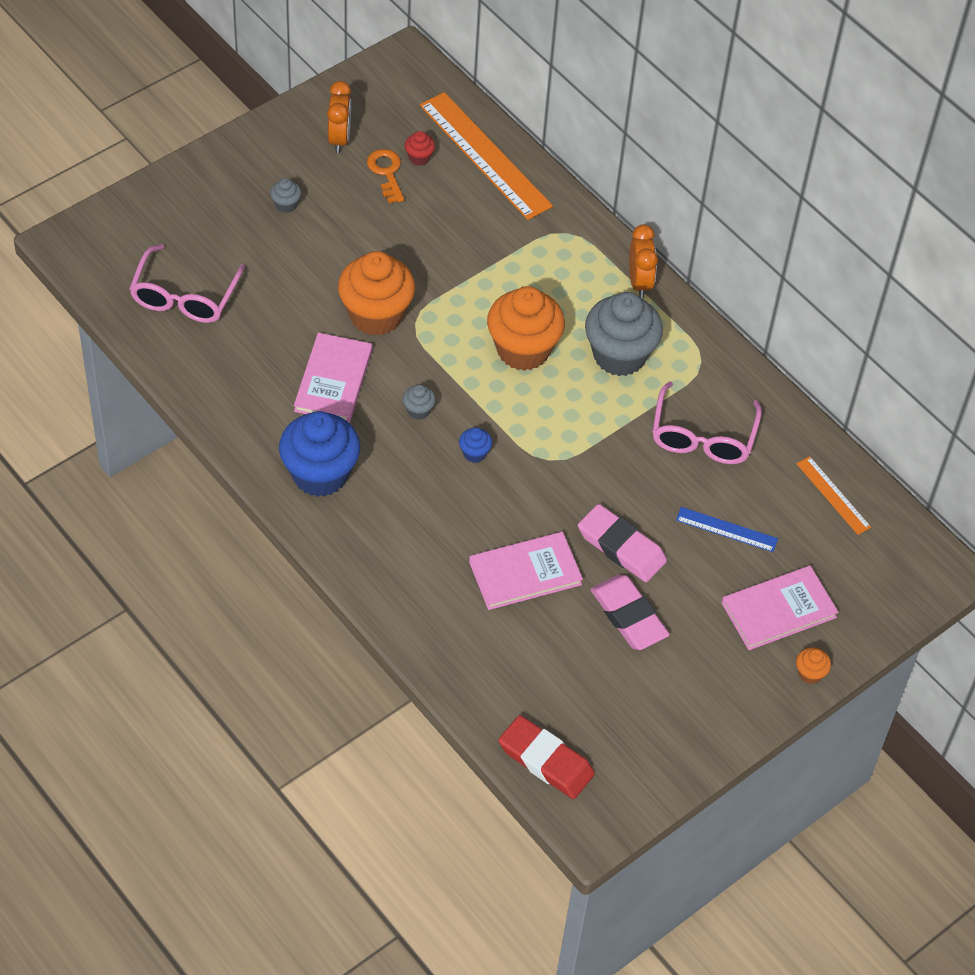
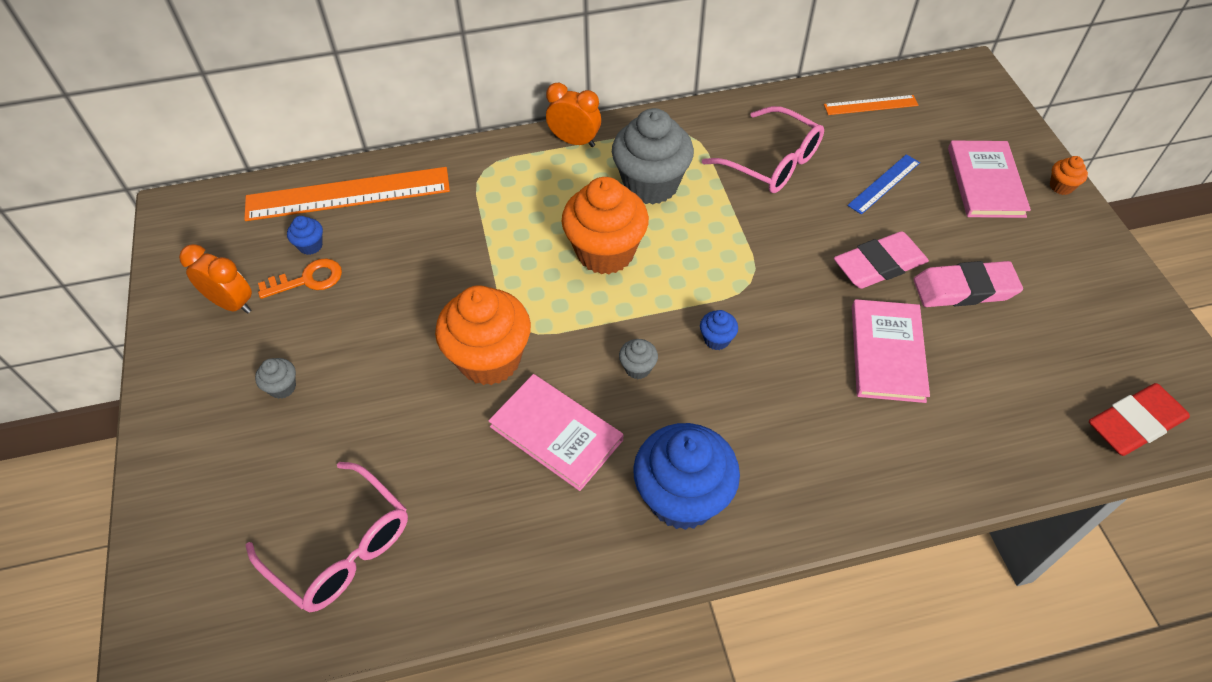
camera: 60 degrees left, 0 degrees up
orange key [367,149,404,203] -> orange key turned 150 degrees clockwise [258,258,342,299]
red cupcake [405,131,435,166] -> blue cupcake [287,216,323,255]

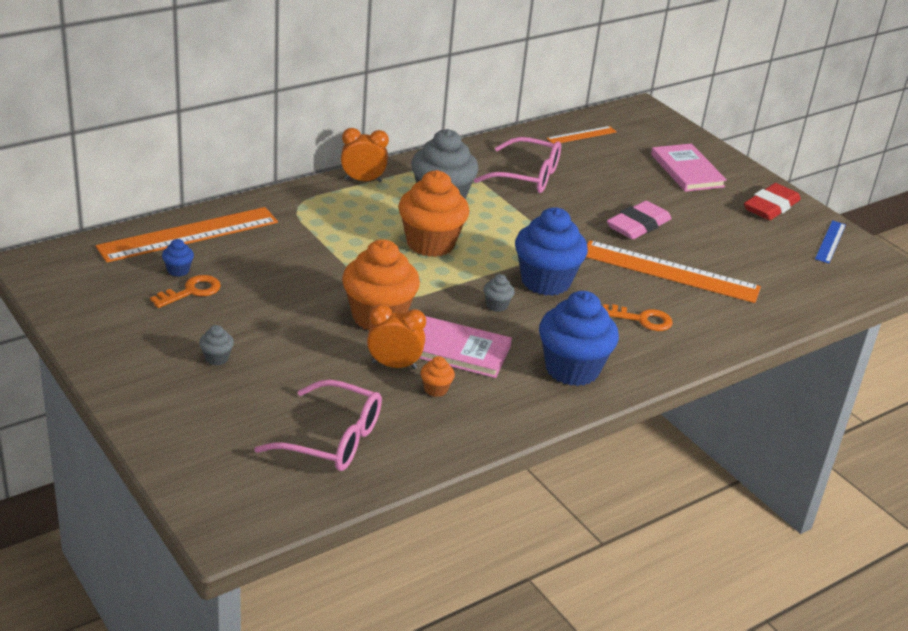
camera: 25 degrees left, 20 degrees down
orange clock [179,244,252,314] -> orange clock moved to [367,305,426,369]
blue cupcake [700,310,738,350] -> blue cupcake [515,207,588,296], size x2.38
blue ruler [847,154,920,215] -> blue ruler moved to [815,220,846,263]
pink book [852,299,930,403] -> orange ruler [586,240,761,303]
pink eraser [913,261,1023,307] -> none
orange cupcake [1050,156,1088,195] -> orange cupcake moved to [420,356,455,397]
red eraser [1089,383,1190,456] -> red eraser moved to [744,183,801,220]
none -> orange key [603,304,673,331]

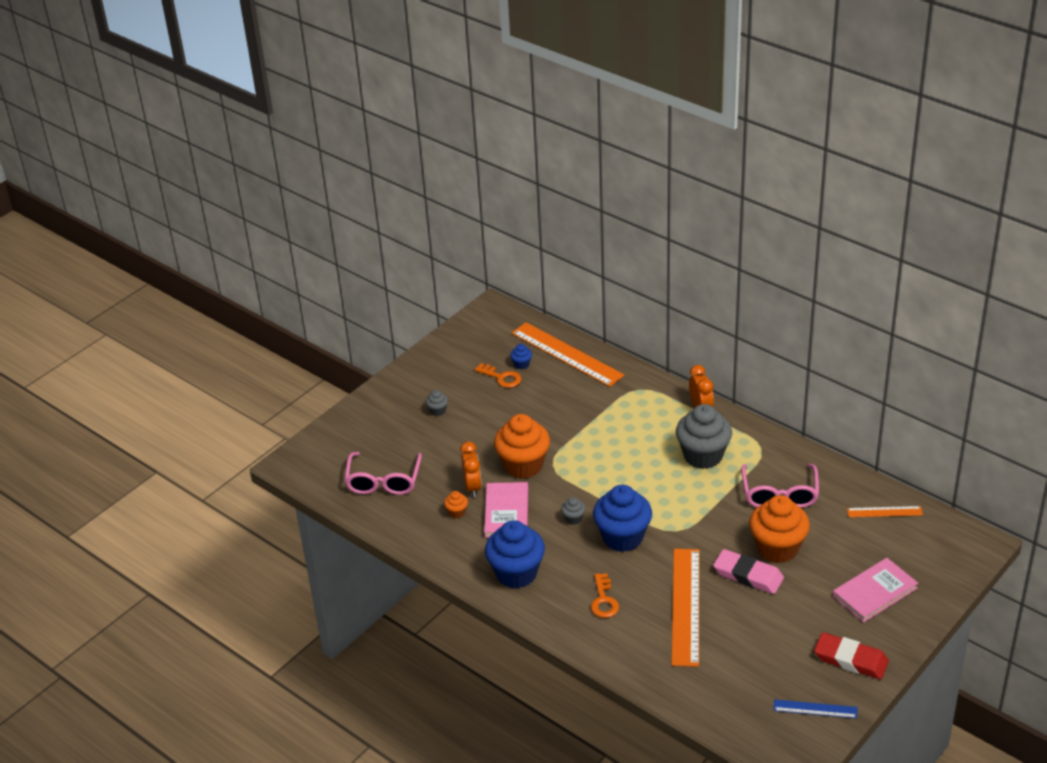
camera: 80 degrees right, 5 degrees up
orange cupcake [399,170,470,257] -> orange cupcake moved to [749,495,810,563]
orange ruler [547,126,617,144] -> orange ruler turned 45 degrees counterclockwise [847,506,923,517]

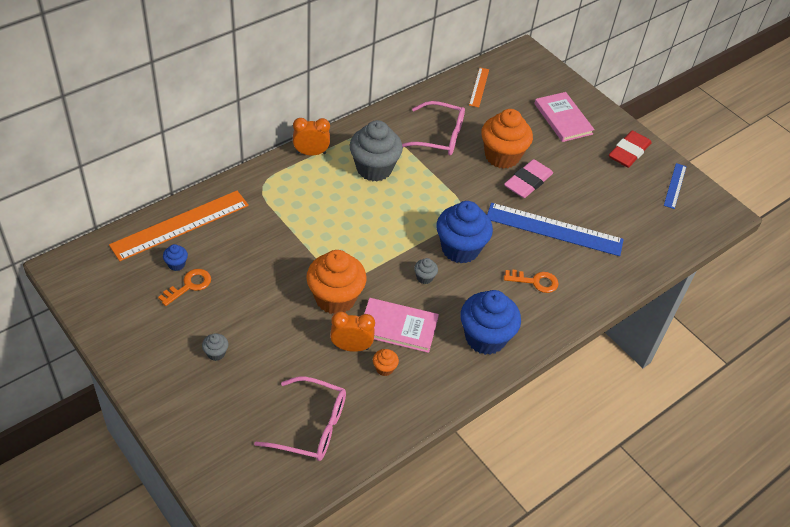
camera: 85 degrees left, 10 degrees up
orange ruler [672,549,699,667] -> blue ruler [487,203,624,256]

